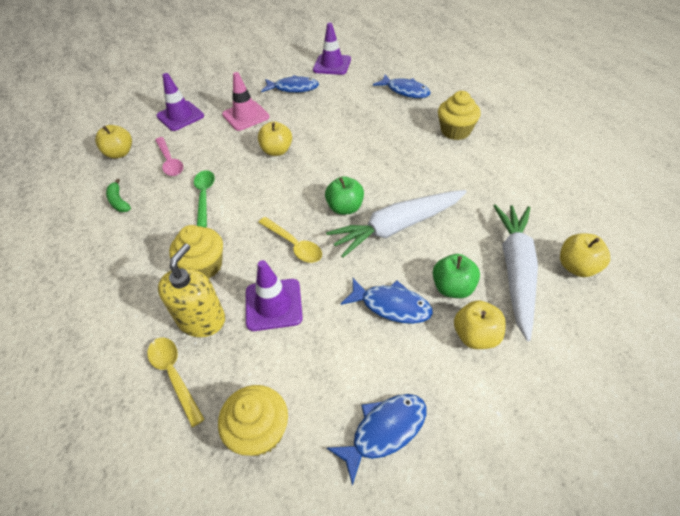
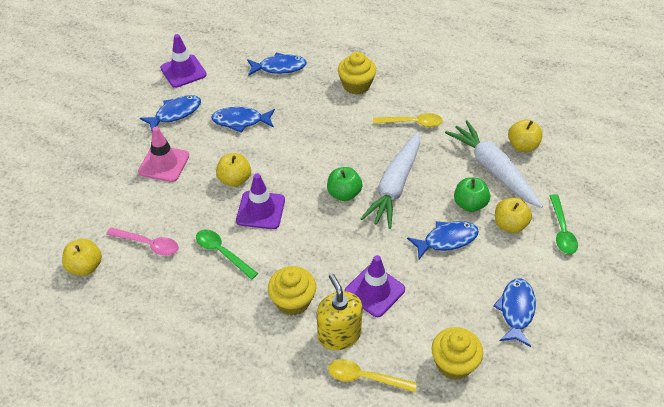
camera: 45 degrees left, 0 degrees up
green banana [106,179,131,212] -> none
purple traffic cone [156,73,204,131] -> purple traffic cone moved to [236,173,285,229]
yellow spoon [258,217,322,263] -> yellow spoon moved to [373,113,443,127]
none -> blue fish [211,107,275,133]
none -> green spoon [549,194,578,254]

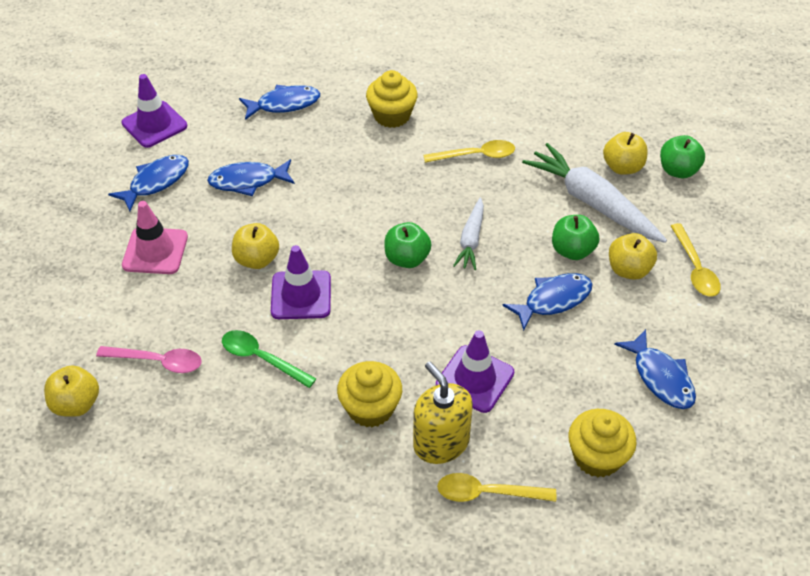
camera: 10 degrees left, 0 degrees up
white carrot [360,131,420,229] -> white carrot [453,197,484,270], size x0.56
blue fish [493,278,536,347] -> blue fish turned 150 degrees clockwise [614,329,696,409]
green spoon [549,194,578,254] -> yellow spoon [671,223,721,297]
none -> green apple [660,135,705,178]

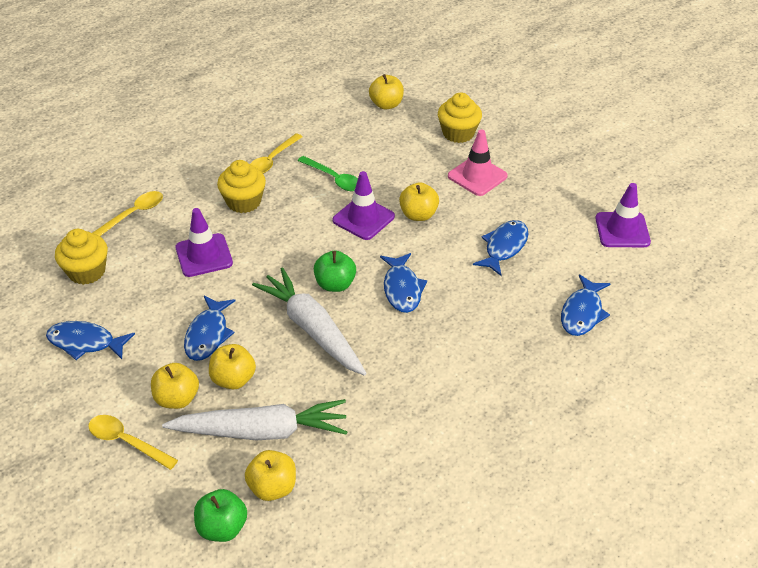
camera: 130 degrees right, 5 degrees down
pink spoon [96,346,202,373] -> none
blue fish [108,155,189,211] -> blue fish moved to [380,253,427,313]
green spoon [222,330,317,388] -> green spoon turned 60 degrees clockwise [298,156,358,191]
yellow cupcake [366,70,418,128] -> yellow cupcake moved to [438,93,482,143]
yellow soap dispenser [413,362,473,464] -> none
yellow spoon [423,140,515,163] -> yellow spoon moved to [250,133,303,174]
white carrot [453,197,484,270] -> white carrot [252,267,367,376], size x1.79
green apple [552,215,599,260] -> yellow apple [209,344,256,389]

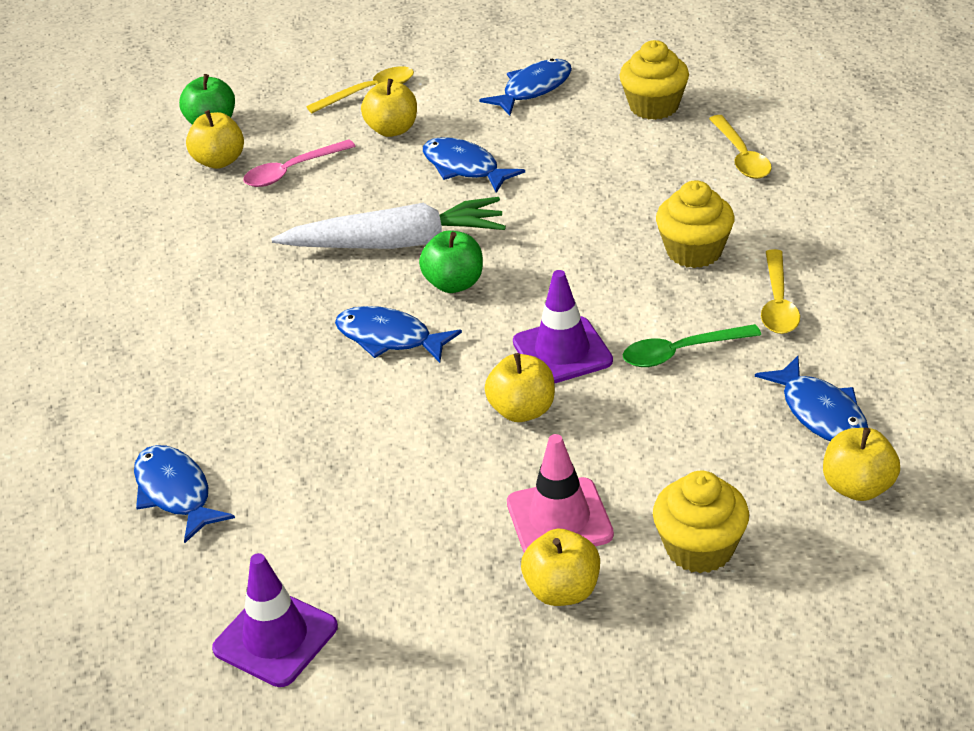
camera: 125 degrees right, 5 degrees down
white carrot [162,399,347,440] -> pink spoon [243,139,355,187]
purple traffic cone [175,208,233,277] -> none
yellow apple [209,344,256,389] -> yellow apple moved to [521,529,600,606]
yellow spoon [250,133,303,174] -> yellow spoon turned 150 degrees counterclockwise [761,249,800,334]
blue fish [473,220,528,276] -> blue fish moved to [755,356,868,441]

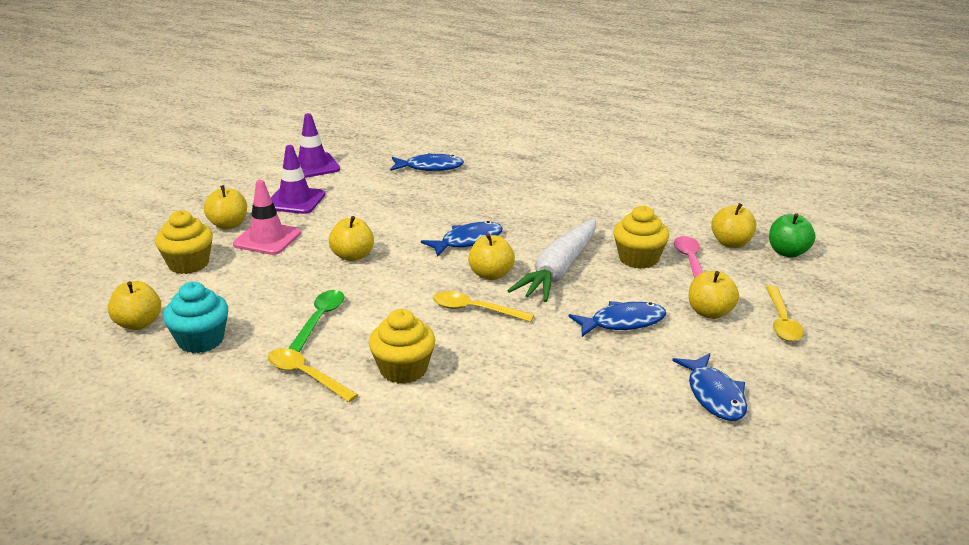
camera: 120 degrees right, 10 degrees down
green apple [419,231,483,293] -> yellow apple [468,234,515,280]
purple traffic cone [513,270,613,384] -> purple traffic cone moved to [271,145,325,214]
yellow cupcake [619,40,689,120] -> yellow cupcake moved to [613,206,669,269]
yellow spoon [709,115,772,179] -> yellow spoon moved to [433,291,534,322]
blue fish [755,356,868,441] -> turquoise cupcake [163,282,228,353]

